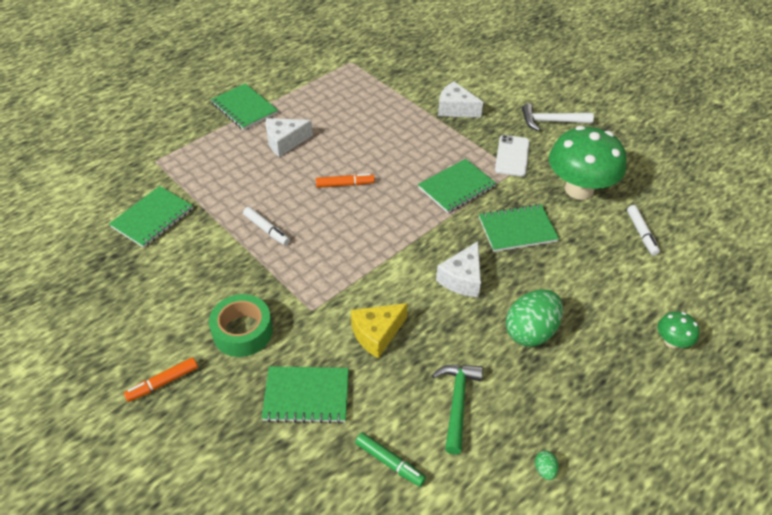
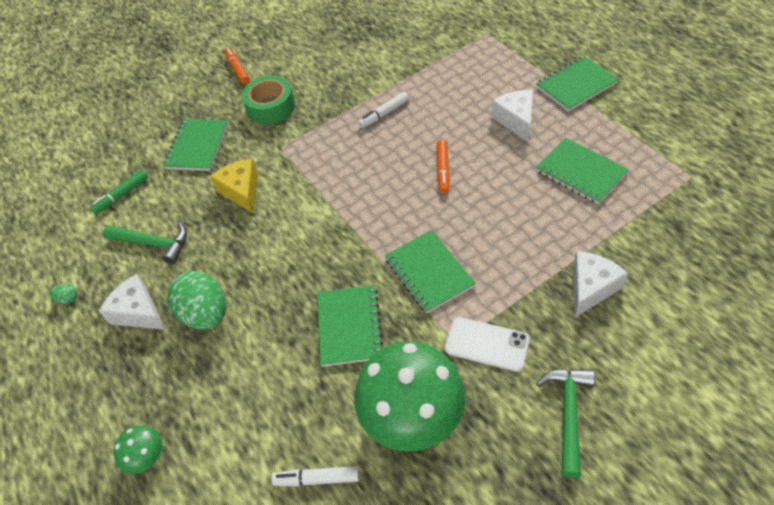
camera: 105 degrees right, 5 degrees up
green notebook [109,186,193,248] -> green notebook moved to [536,138,629,204]
white cheese [436,241,481,297] -> white cheese moved to [99,274,165,330]
white hammer [522,103,594,131] -> green hammer [536,369,595,478]

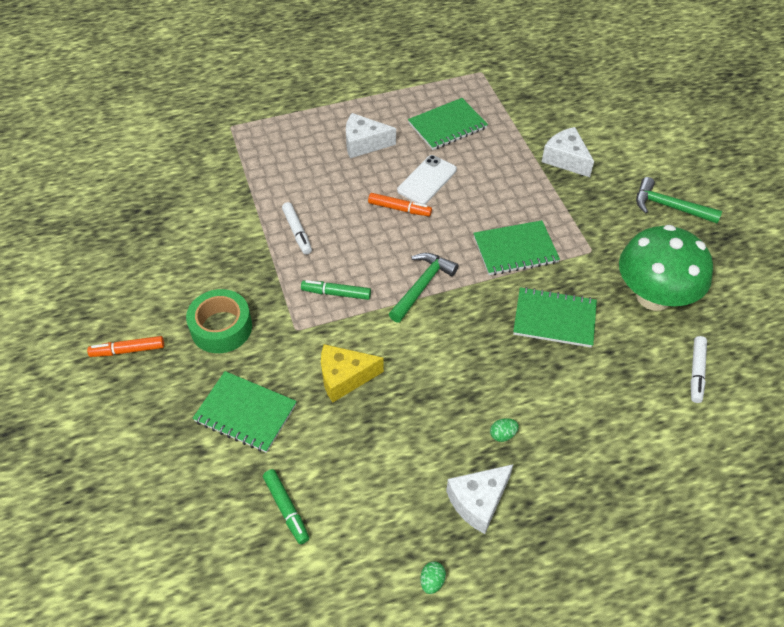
camera: 80 degrees left, 0 degrees up
green hammer [103,223,187,264] -> green hammer moved to [389,253,459,323]
green mushroom [113,425,162,474] -> none
green egg [168,271,226,330] -> green egg [490,418,519,442], size x0.40
white phone [445,317,530,372] -> white phone moved to [397,155,457,205]
green notebook [536,56,619,112] -> none
none -> green marker [301,280,371,300]

